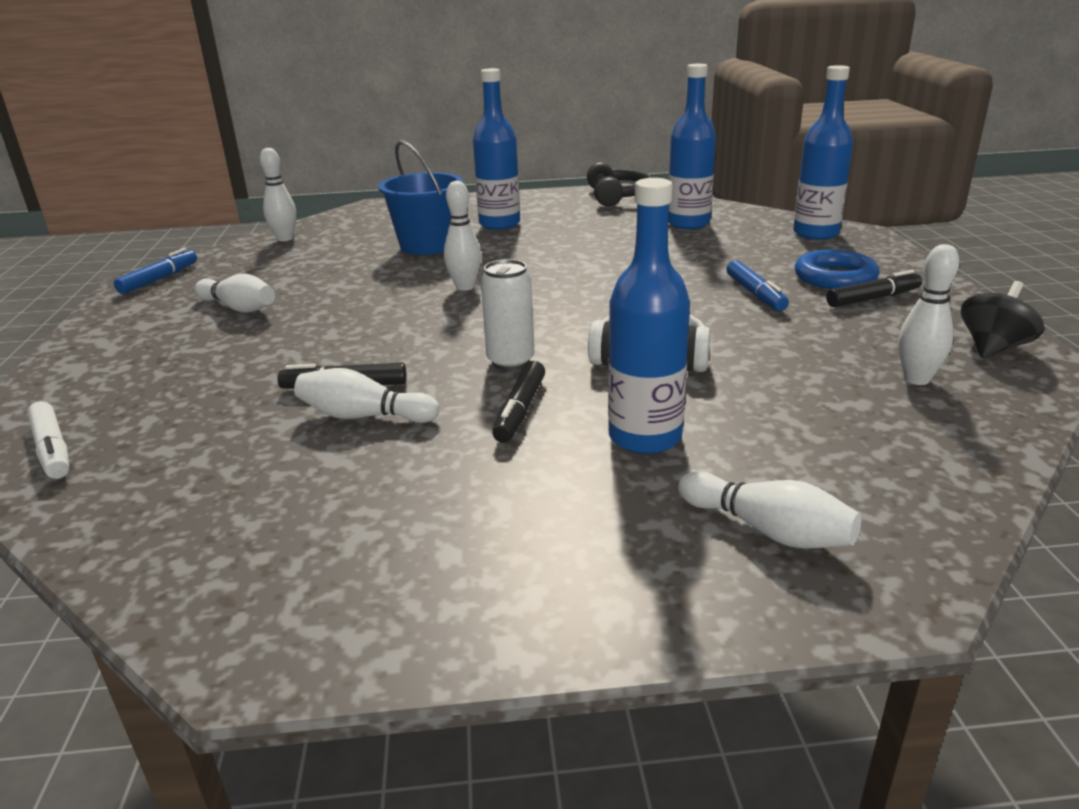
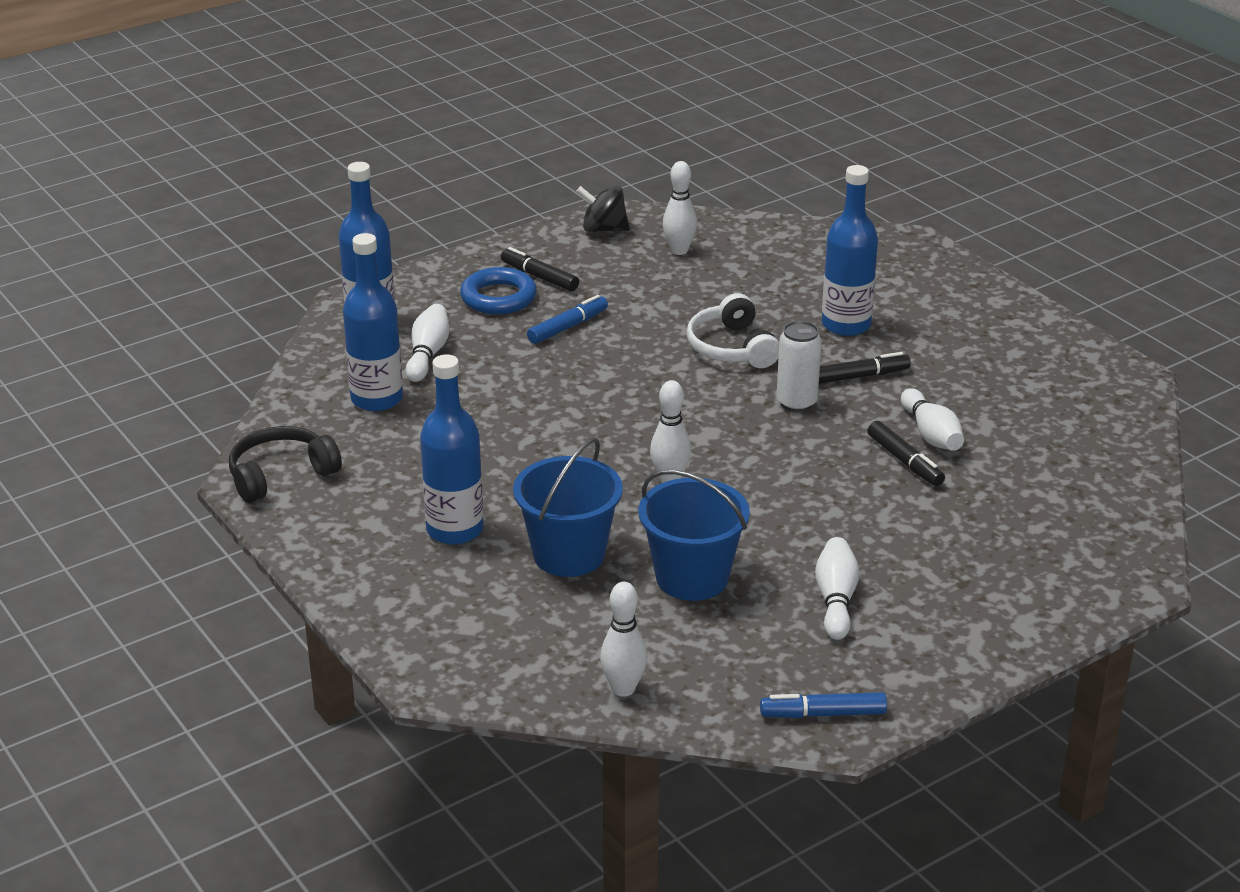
camera: 120 degrees left, 5 degrees up
white marker [27,401,70,479] -> none
white bowling pin [678,471,862,548] -> white bowling pin moved to [405,304,449,382]
none -> blue bucket [638,470,750,601]

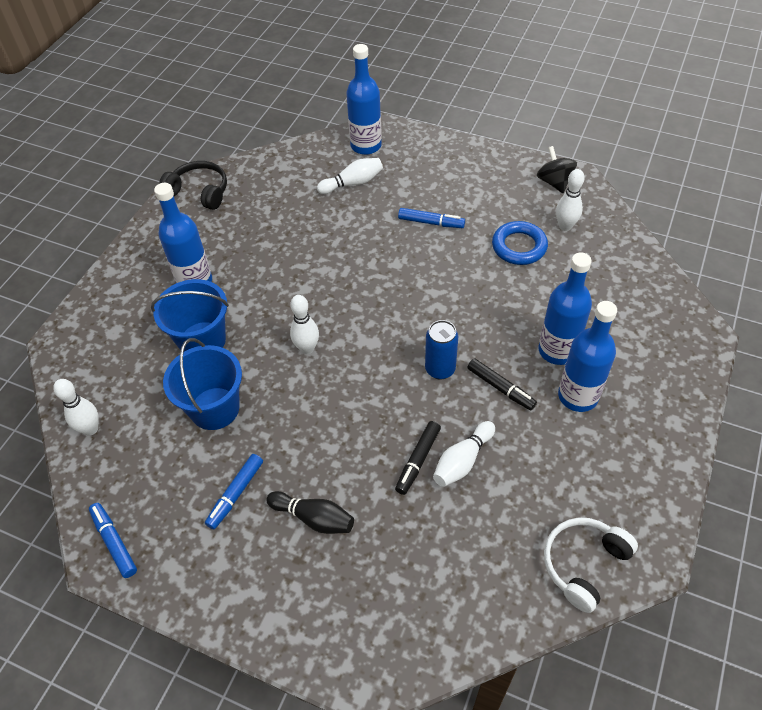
camera: 60 degrees right, 20 degrees up
blue bottle [343,233,403,411] -> blue bottle moved to [558,301,617,412]
blue ring [460,267,537,314] -> blue ring moved to [492,221,548,265]
black marker [501,247,579,291] -> none
white headphones [686,293,779,368] -> white headphones moved to [544,517,638,613]
white can [777,321,822,412] -> blue can [425,320,458,380]
white bowling pin [815,537,859,640] -> blue marker [205,454,263,529]
none -> black bowling pin [266,491,354,534]

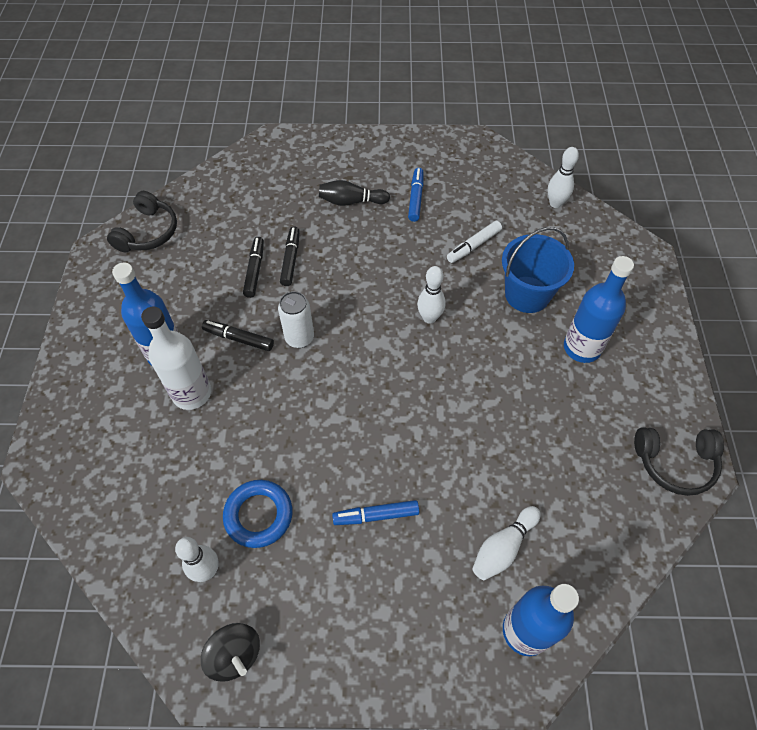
camera: 155 degrees right, 5 degrees up
blue marker [89,503,137,578] -> none
blue bucket [163,338,242,430] -> white marker [447,221,502,263]
blue can [425,320,458,380] -> white can [278,291,314,348]
white bowling pin [433,421,495,487] -> black marker [243,237,264,298]
blue bottle [538,252,592,365] -> white bottle [141,307,211,410]
white headphones [544,517,638,613] -> black headphones [107,191,177,252]

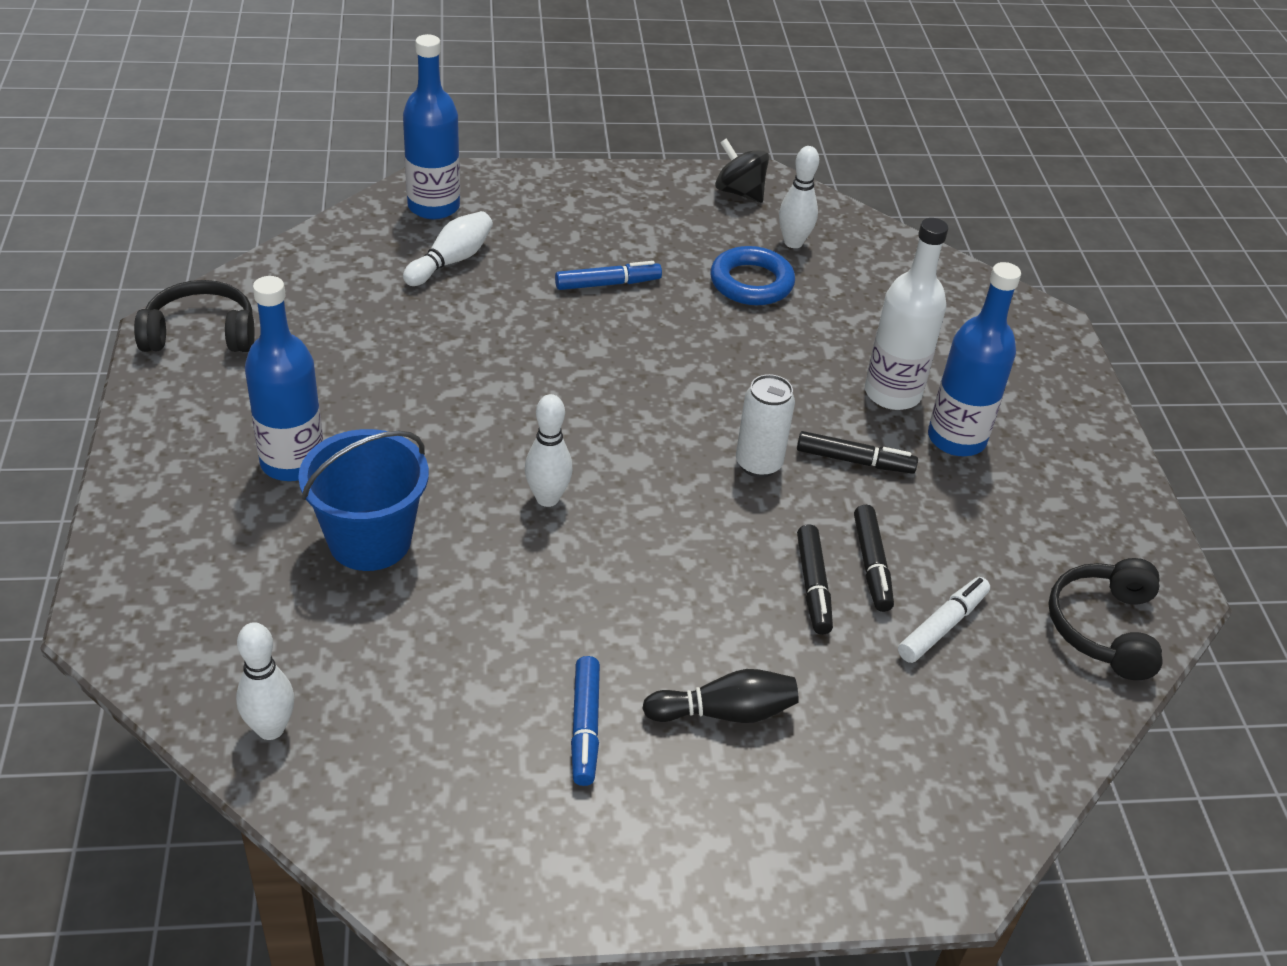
camera: 170 degrees right, 15 degrees down
white marker [447,221,502,263] -> white marker moved to [898,577,990,663]

